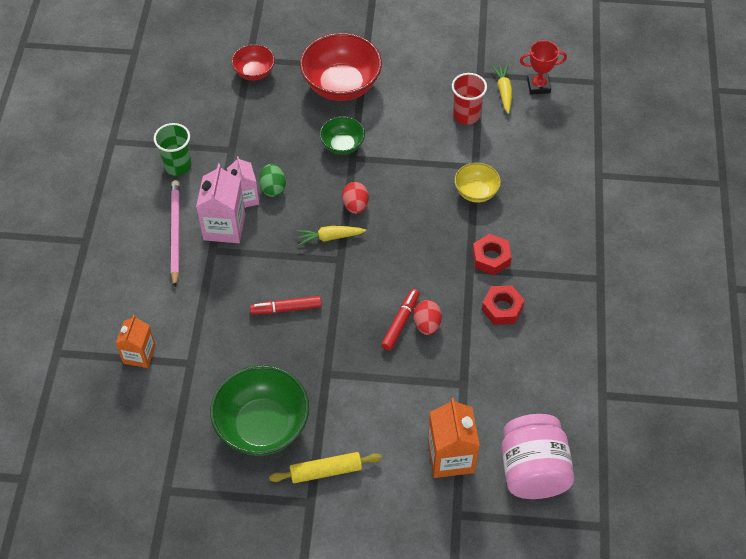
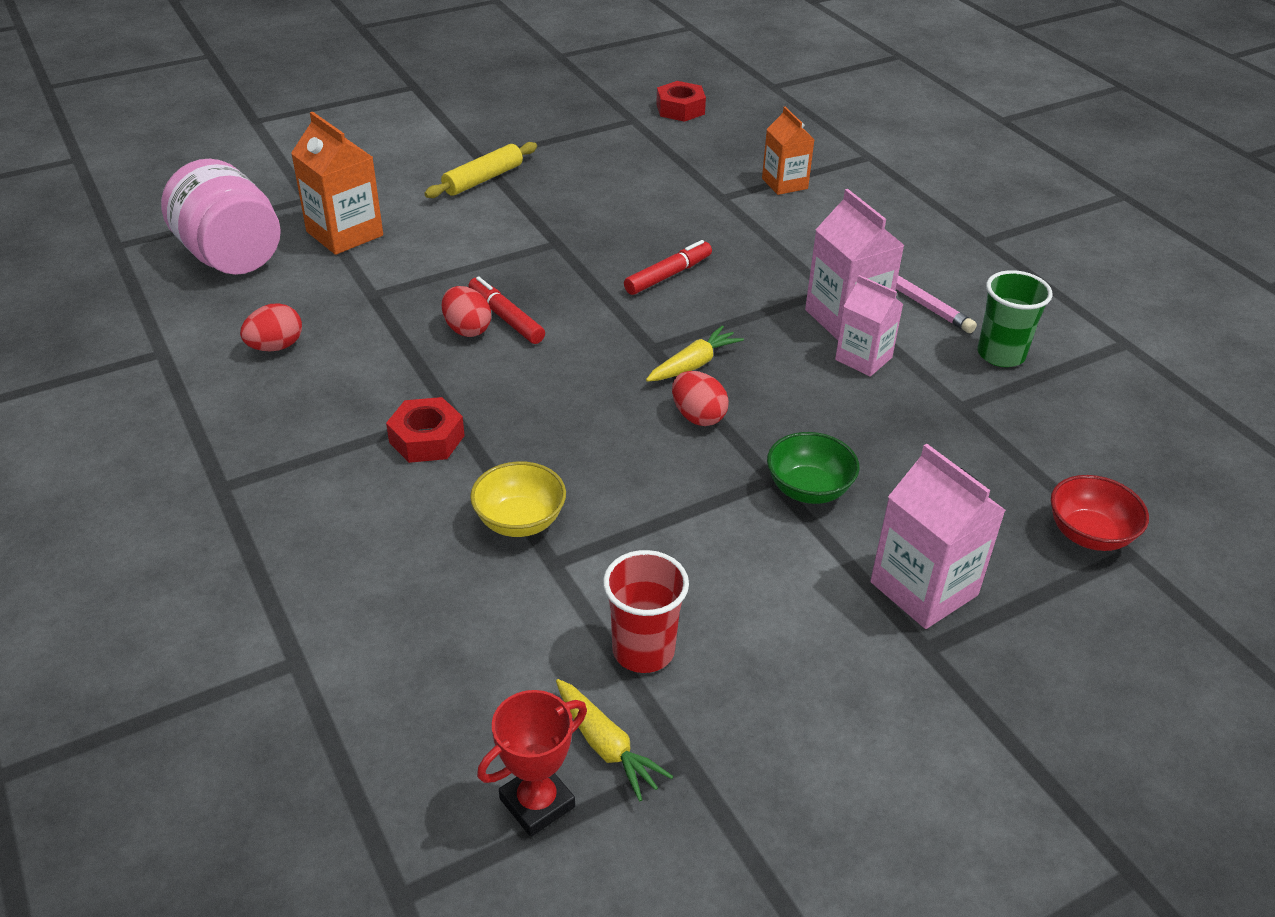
camera: 145 degrees right, 15 degrees down
green bowl [210,365,309,456] -> none
green egg [259,164,286,197] -> none
red bowl [300,33,382,101] -> pink carton [870,444,1006,629]
red marker [381,289,420,351] -> red marker turned 150 degrees clockwise [468,276,545,344]
red nut [482,285,525,325] -> red nut moved to [656,81,706,122]
none -> red egg [240,303,302,351]

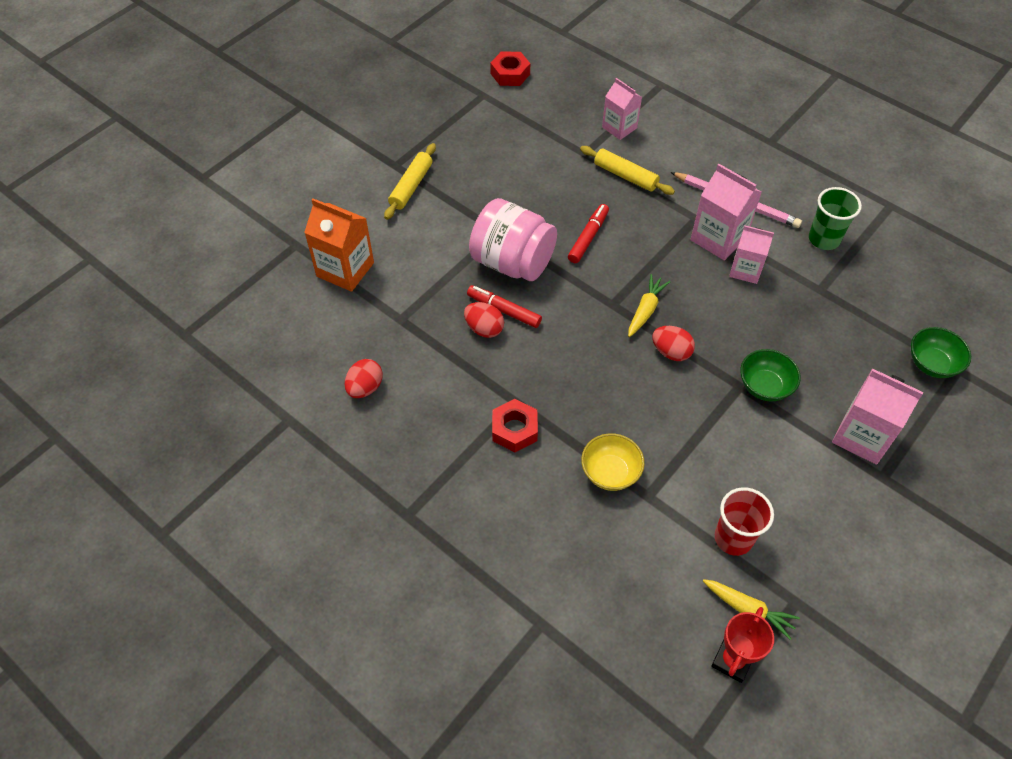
camera: 20 degrees left, 15 degrees up
pink jar [161,159,281,275] -> pink jar moved to [469,198,557,281]
orange carton [762,107,815,195] -> pink carton [602,78,642,140]
red bowl [1051,475,1149,551] -> green bowl [911,327,971,378]
none -> yellow rolling pin [580,146,675,195]

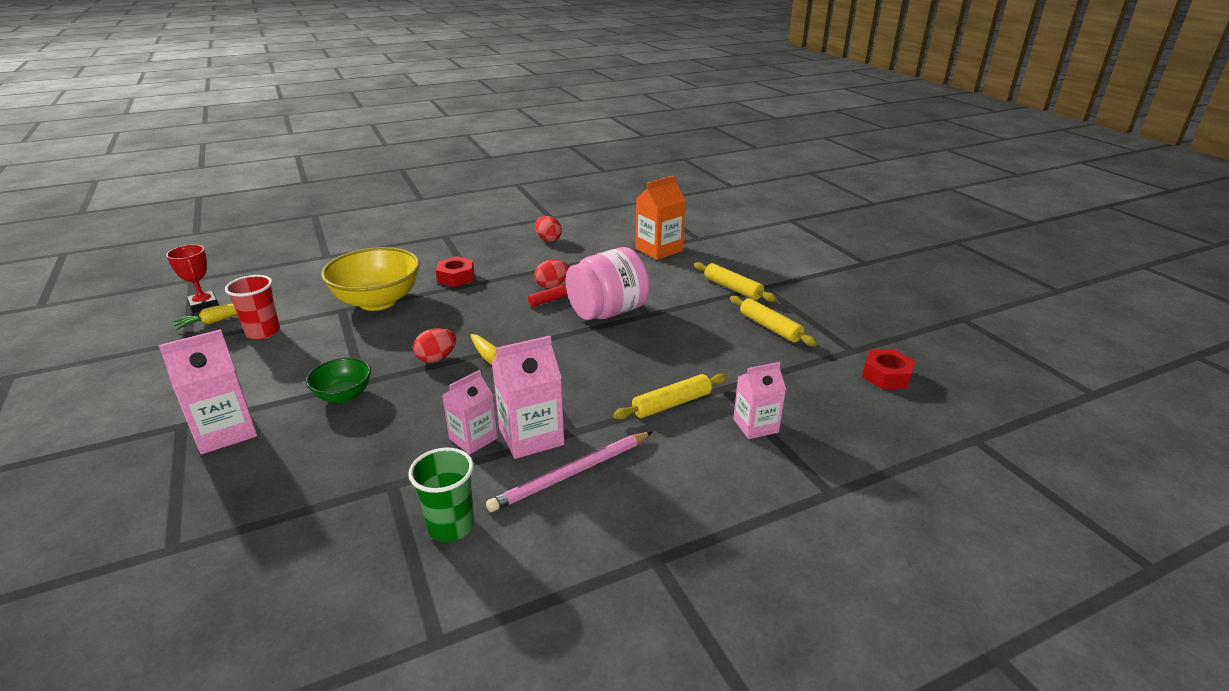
camera: 115 degrees right, 25 degrees down
red marker [568,204,609,263] -> none
yellow bowl [581,433,645,491] -> yellow bowl [321,247,420,311], size x1.86
green bowl [911,327,971,378] -> none
none -> yellow rolling pin [730,296,817,346]

